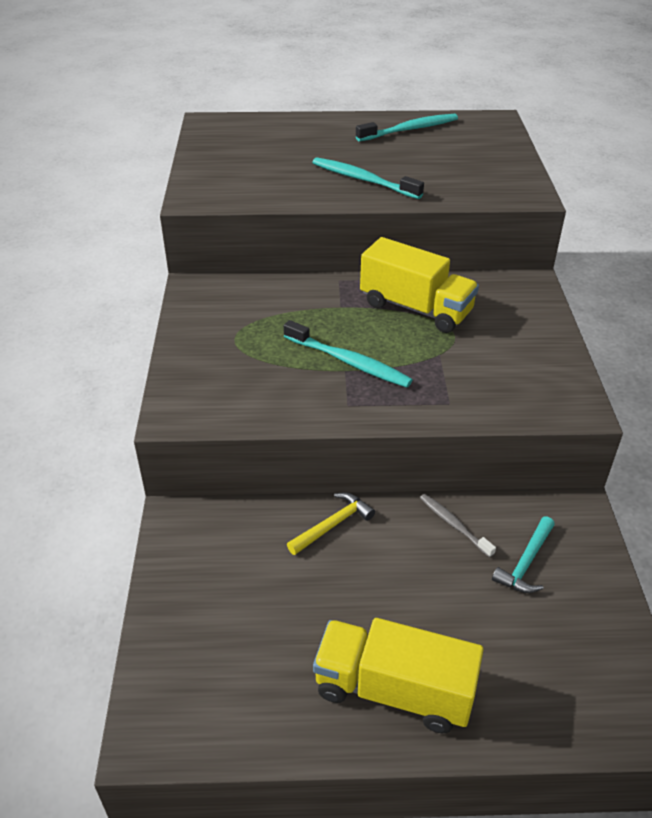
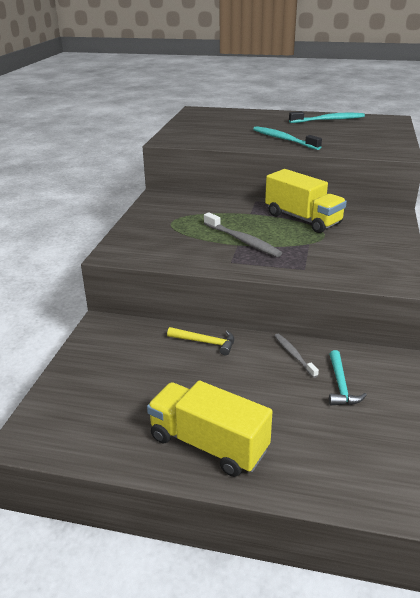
camera: 15 degrees right, 10 degrees down
turquoise toothbrush [284,320,413,388] -> grey toothbrush [204,212,282,257]
yellow hammer [287,492,375,555] -> yellow hammer turned 45 degrees clockwise [167,327,234,355]
turquoise hammer [492,516,555,593] -> turquoise hammer turned 45 degrees counterclockwise [329,350,367,405]

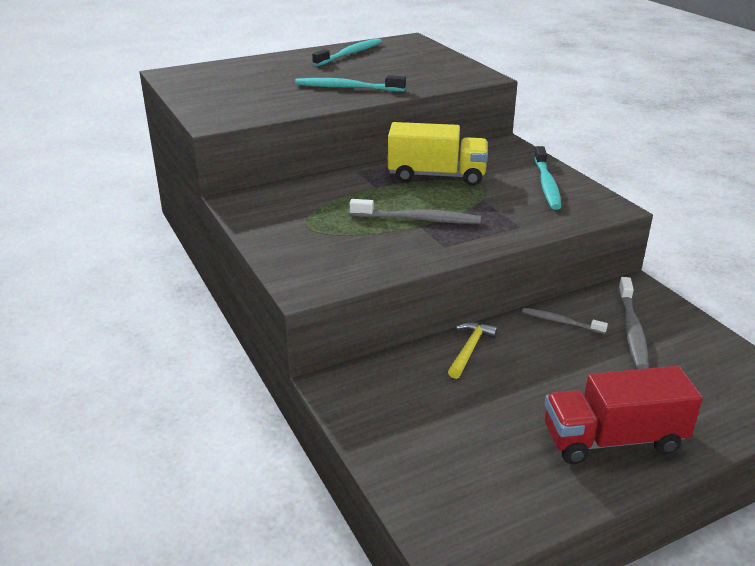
camera: 40 degrees left, 0 degrees up
yellow truck [147,381,273,477] -> red truck [545,366,703,464]
yellow hammer [167,327,234,355] -> yellow hammer turned 45 degrees counterclockwise [448,322,498,379]
turquoise hammer [329,350,367,405] -> grey toothbrush [618,277,649,369]
none -> turquoise toothbrush [534,146,561,210]

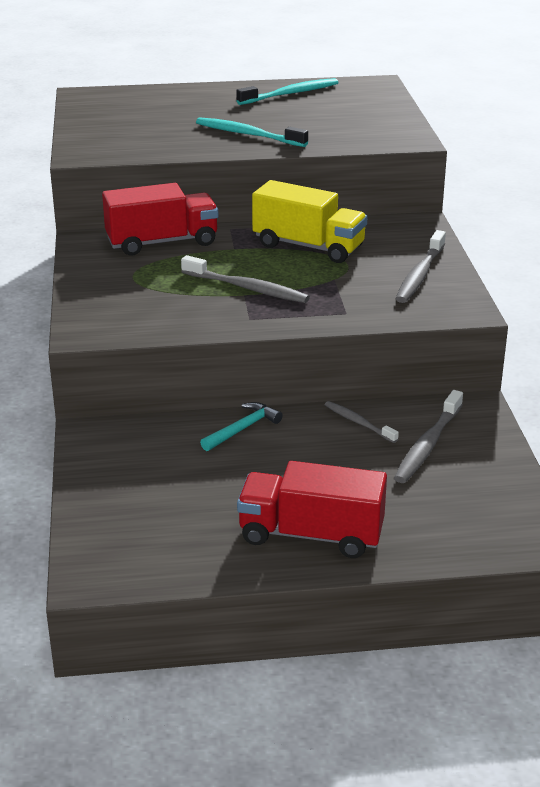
camera: 20 degrees right, 0 degrees up
yellow hammer [448,322,498,379] -> turquoise hammer [200,402,283,451]
turquoise toothbrush [534,146,561,210] -> grey toothbrush [396,230,446,303]
none -> red truck [102,183,218,256]

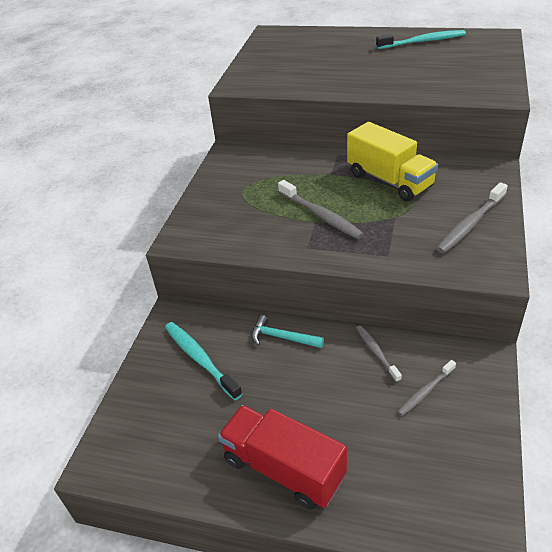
camera: 25 degrees right, 10 degrees up
red truck [102,183,218,256] -> none
turquoise toothbrush [196,117,308,147] -> turquoise toothbrush moved to [165,322,242,400]
turquoise hammer [200,402,283,451] -> turquoise hammer turned 135 degrees counterclockwise [252,315,324,348]
grey toothbrush [394,390,463,483] -> grey toothbrush [397,360,456,416], size x0.62

